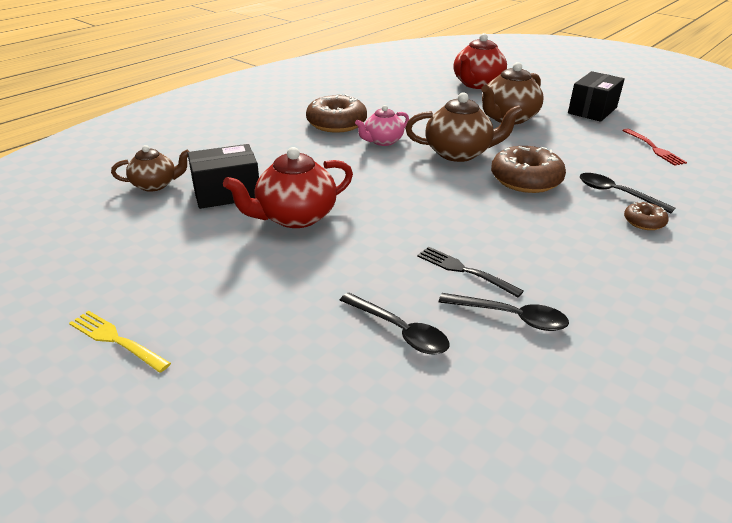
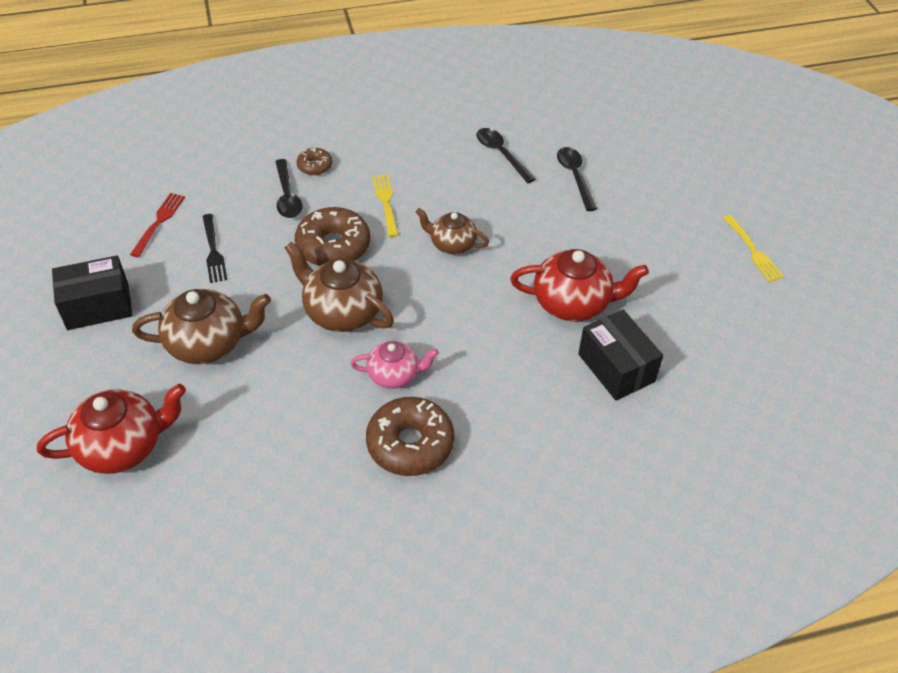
camera: 145 degrees left, 15 degrees up
brown teapot [111,145,190,192] -> brown teapot moved to [416,208,489,255]
black box [188,144,259,209] -> black box turned 45 degrees clockwise [578,309,663,401]
black fork [417,246,524,297] -> black fork moved to [202,214,227,283]
none -> yellow fork [373,174,398,237]

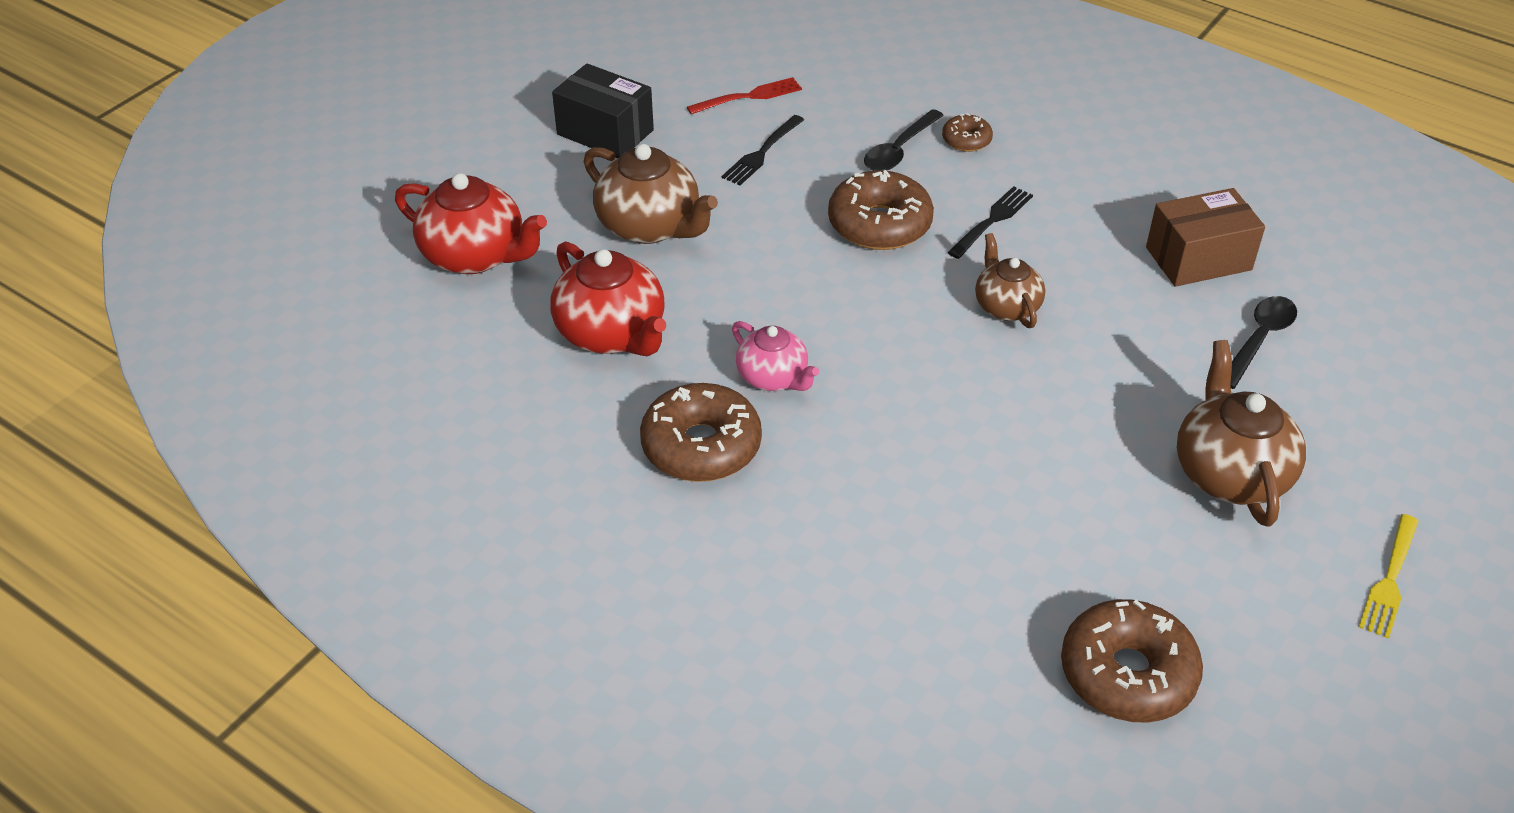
camera: 50 degrees right, 5 degrees down
brown teapot [284,241,394,332] -> brown teapot moved to [1177,340,1306,527]
yellow fork [373,174,398,237] -> black fork [947,186,1033,259]
black spoon [477,128,536,183] -> brown box [1146,188,1265,287]
red teapot [510,249,649,321] -> red teapot moved to [550,241,666,356]
black box [578,309,663,401] -> none
none -> brown donut [1061,599,1203,723]

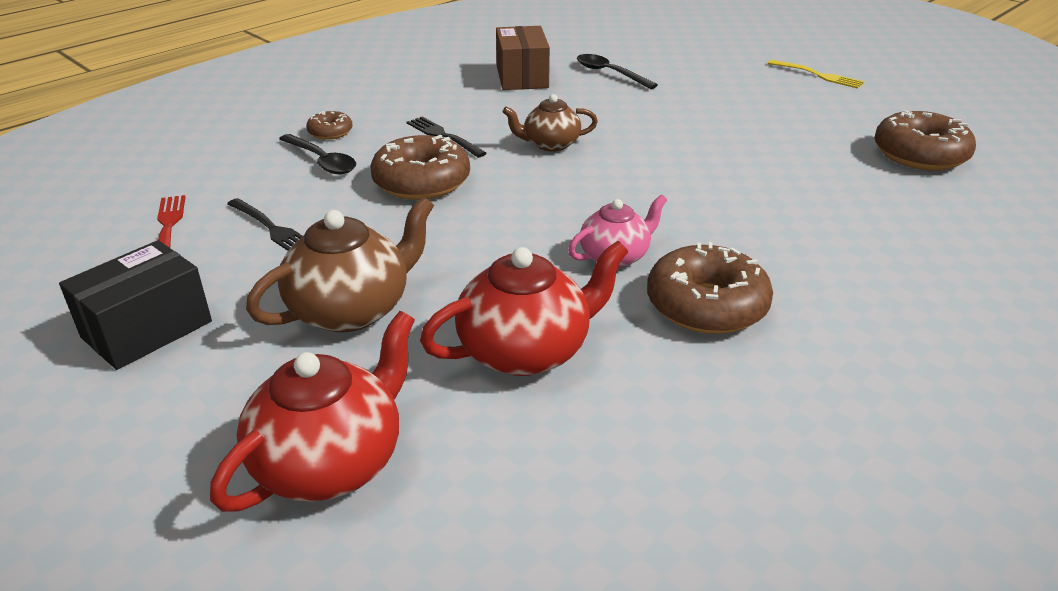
camera: 80 degrees left, 10 degrees down
brown teapot [1177,340,1306,527] -> none

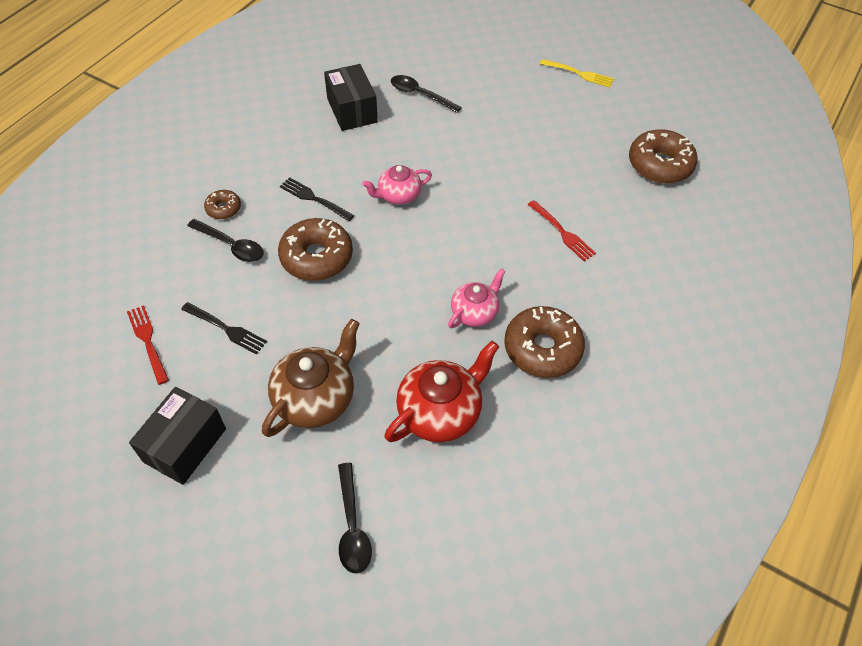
camera: 15 degrees left, 20 degrees up
red teapot [210,311,415,512] -> black spoon [338,463,372,574]
brown box [496,26,550,90] -> black box [324,64,378,131]
brown teapot [503,94,598,152] -> pink teapot [362,165,432,205]
none -> red fork [527,200,596,261]

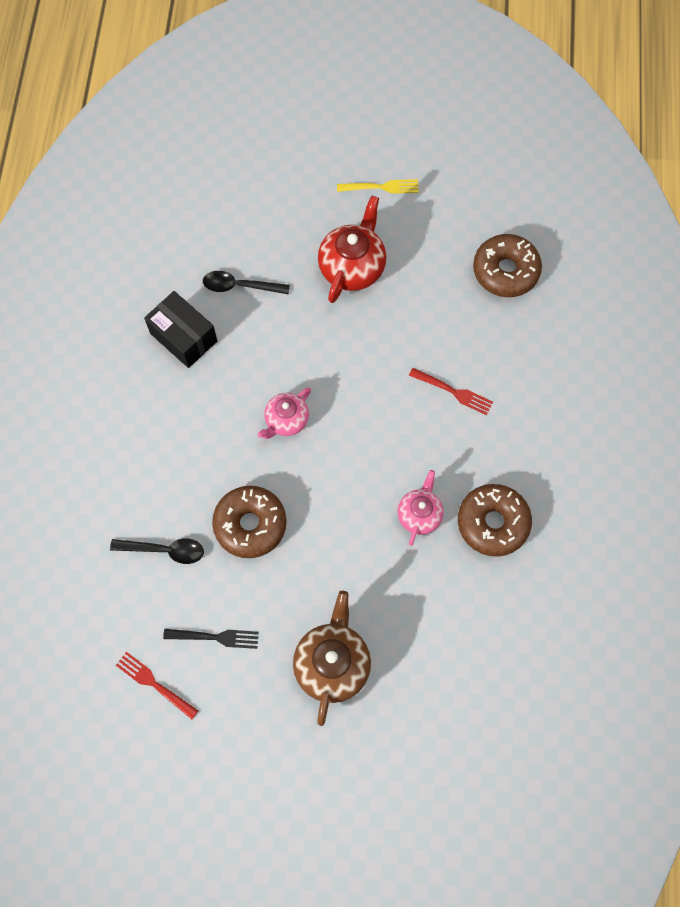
camera: 25 degrees left, 15 degrees up
black box [129,387,226,485] -> none
brown donut [204,190,241,219] -> none
black fork [280,177,354,221] -> none
black spoon [338,463,372,574] -> none
red teapot [384,341,499,442] -> red teapot moved to [318,196,386,303]

